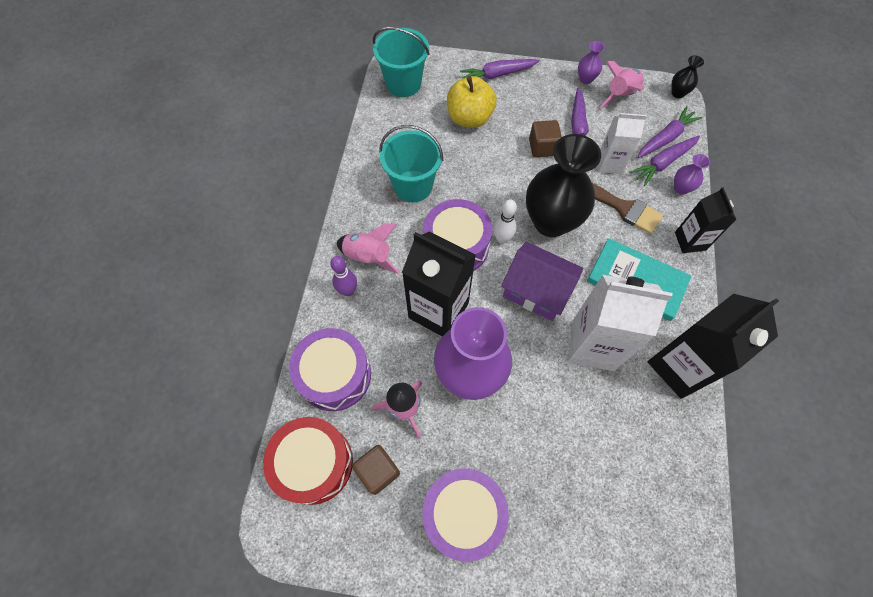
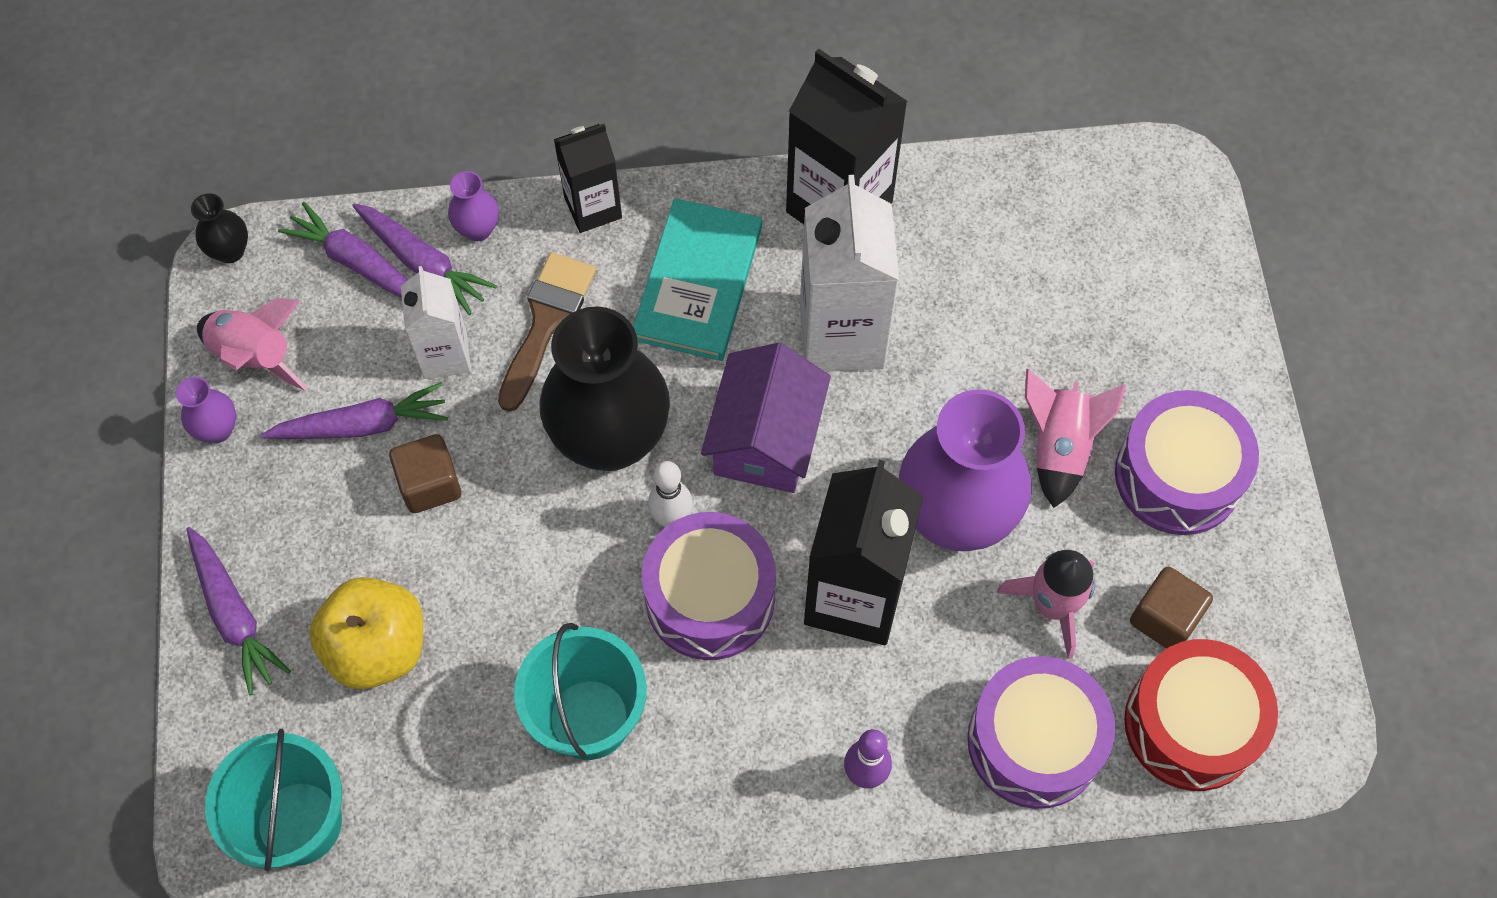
camera: 105 degrees left, 0 degrees up
pink rocket [337,224,400,274] -> pink rocket moved to [1025,369,1126,508]

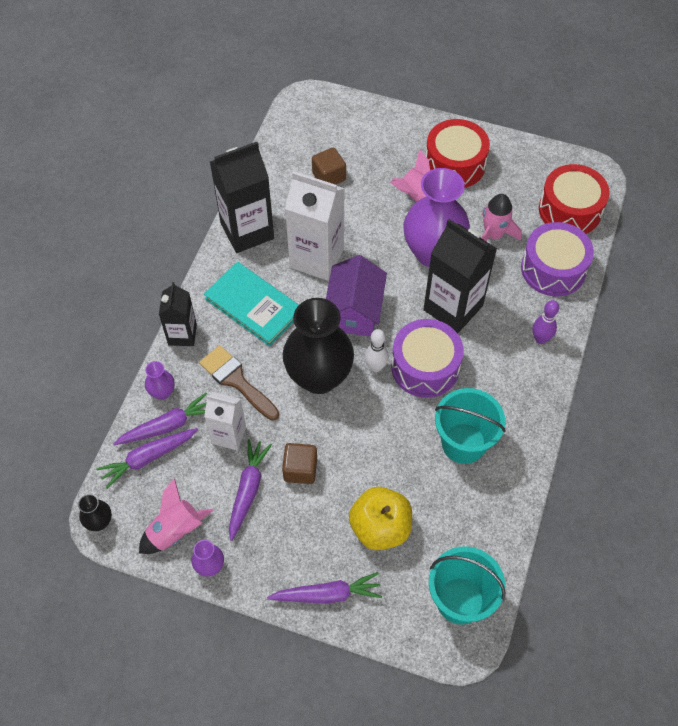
camera: 65 degrees left, 5 degrees down
purple house [701,343,831,493] -> purple house turned 60 degrees clockwise [326,255,387,337]
purple drum [1115,390,1259,535] -> red drum [426,119,490,188]
brown cube [1130,567,1213,649] -> brown cube moved to [312,148,346,185]

